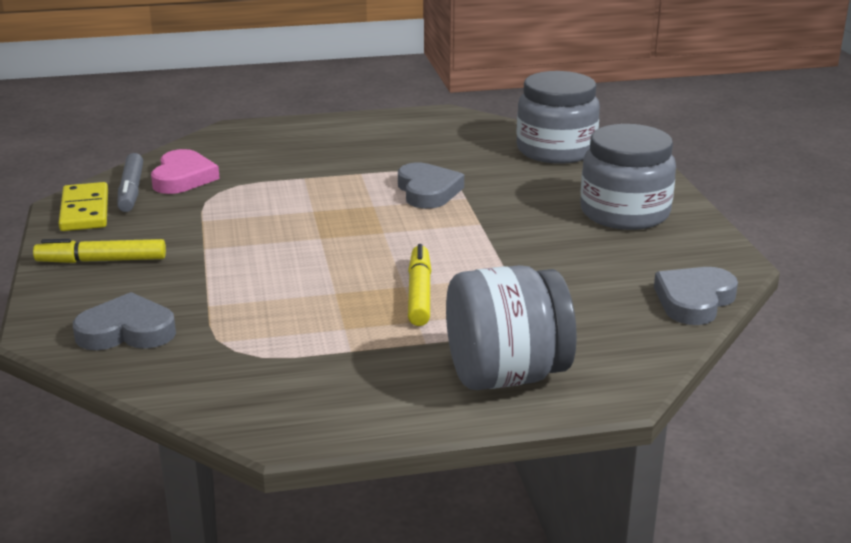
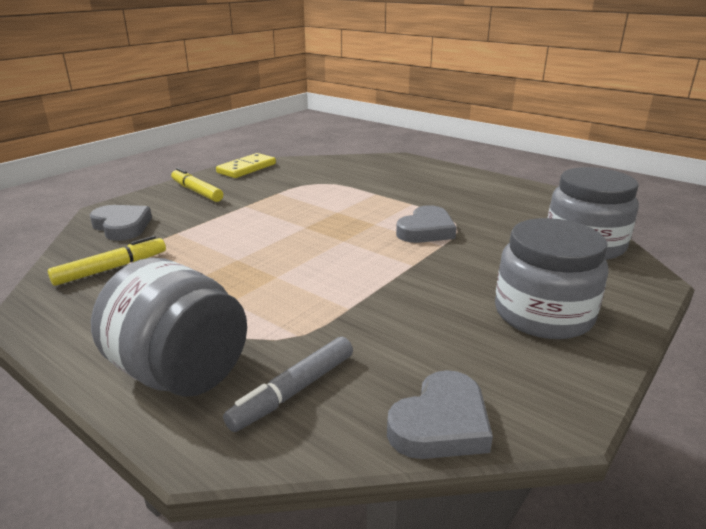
camera: 50 degrees right, 0 degrees up
grey marker [117,153,143,212] -> grey marker moved to [223,337,353,432]
pink heart [151,149,220,194] -> none
yellow marker [408,244,432,326] -> yellow marker moved to [48,236,166,286]
grey heart [654,267,738,325] -> grey heart turned 135 degrees clockwise [387,370,493,459]

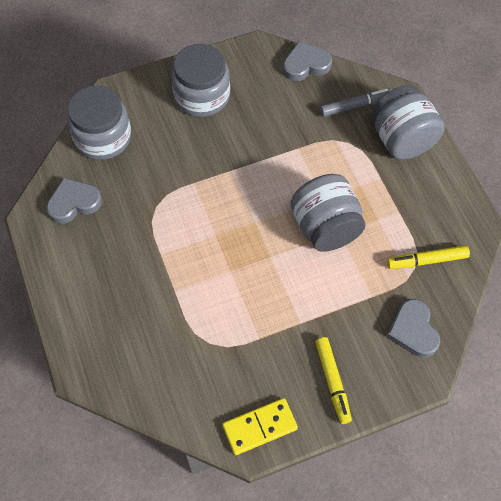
camera: 150 degrees left, 35 degrees up
grey heart [396,205,457,243] -> grey heart moved to [46,178,102,224]
none -> grey jar [290,174,366,252]

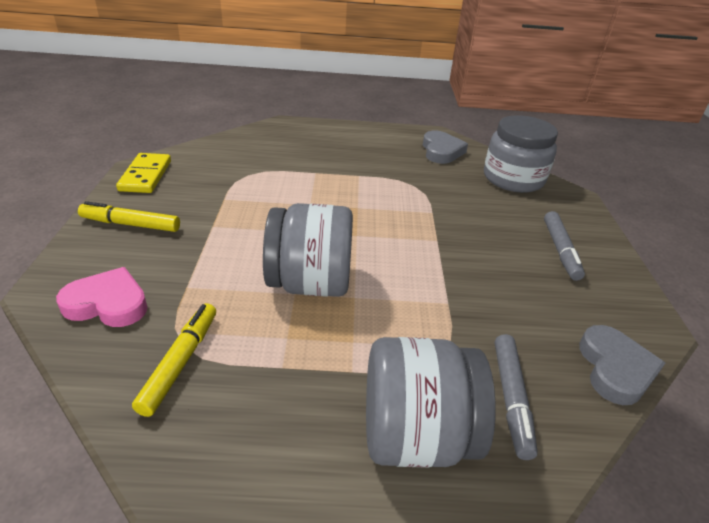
camera: 110 degrees right, 25 degrees down
grey jar [171,44,230,117] -> grey marker [544,211,585,281]
grey heart [386,299,440,358] -> pink heart [56,267,148,327]

